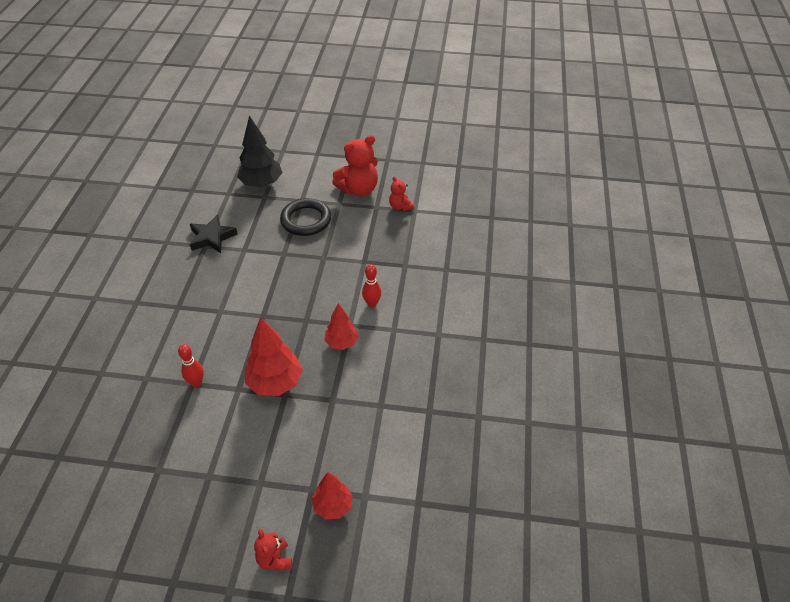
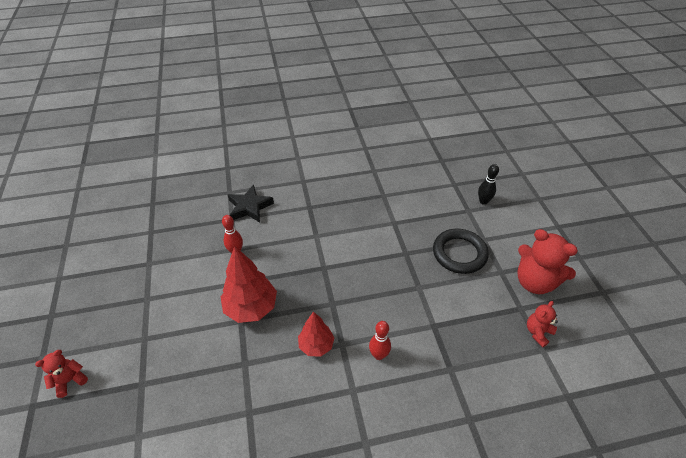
camera: 70 degrees right, 0 degrees up
black star [190,214,238,253] -> black star moved to [228,185,274,223]
black tree [237,116,283,187] -> black bowling pin [478,164,499,205]
red tree [312,472,353,520] -> none

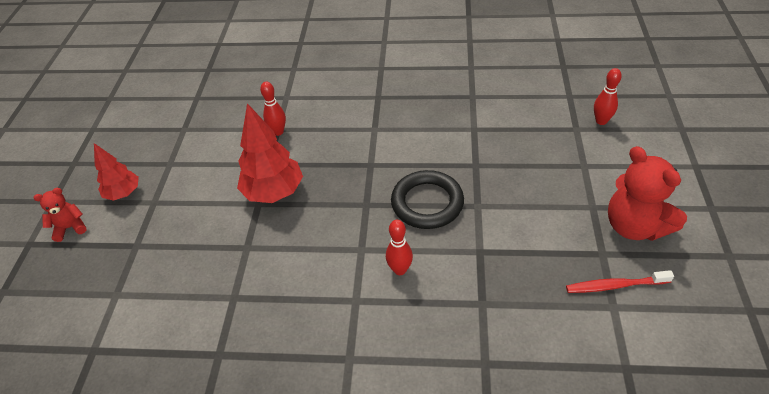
camera: 20 degrees right, 0 degrees up
black star [228,185,274,223] -> none
red tree [298,311,334,357] -> red tree moved to [94,143,139,201]
black ring [433,229,489,274] -> black ring moved to [391,170,464,229]
black bowling pin [478,164,499,205] -> red bowling pin [594,68,622,125]
red teddy bear [527,301,558,347] -> red toothbrush [566,270,674,293]

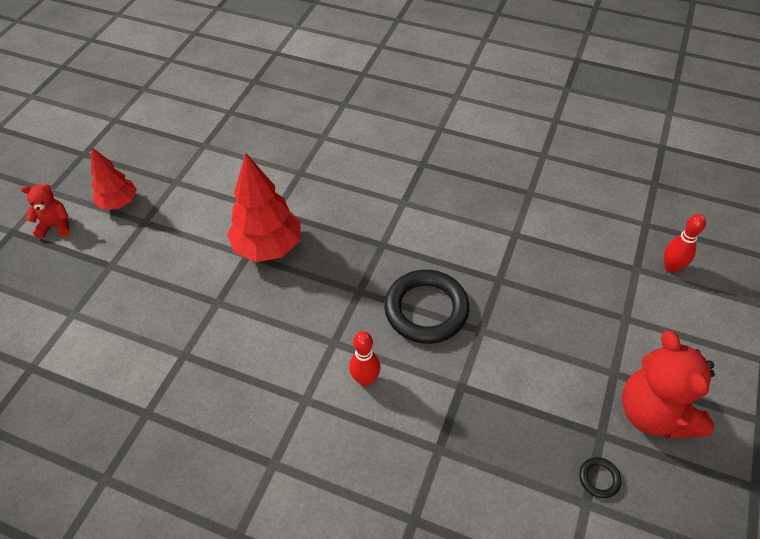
camera: 15 degrees right, 5 degrees up
red bowling pin [260,82,286,136] -> none
red toothbrush [566,270,674,293] -> black ring [579,457,621,498]

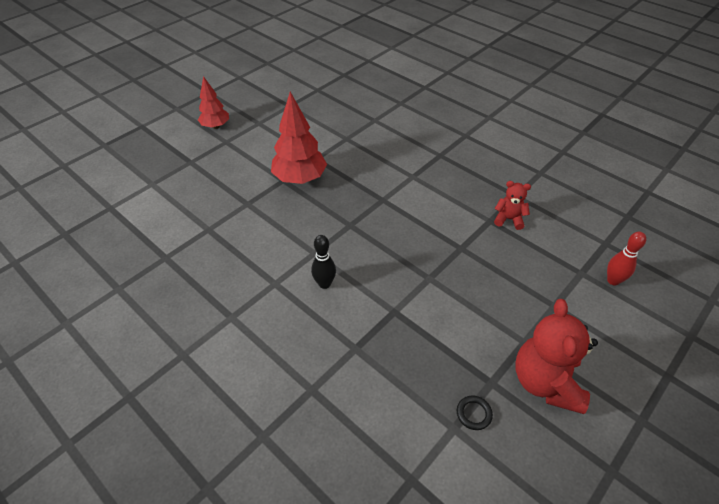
camera: 20 degrees right, 5 degrees down
red teddy bear [21,184,70,238] -> red teddy bear moved to [494,181,531,230]
red bowling pin [349,331,381,387] -> black bowling pin [311,235,336,289]
black ring [384,270,469,344] -> none

